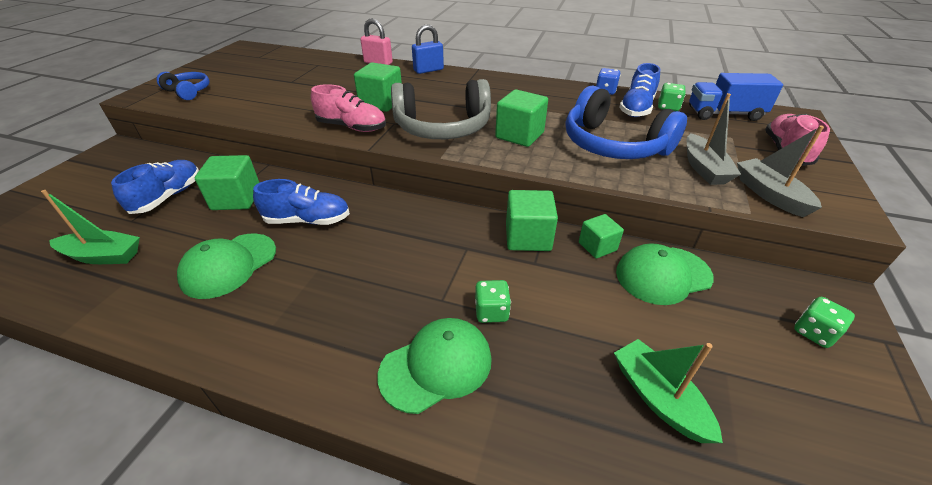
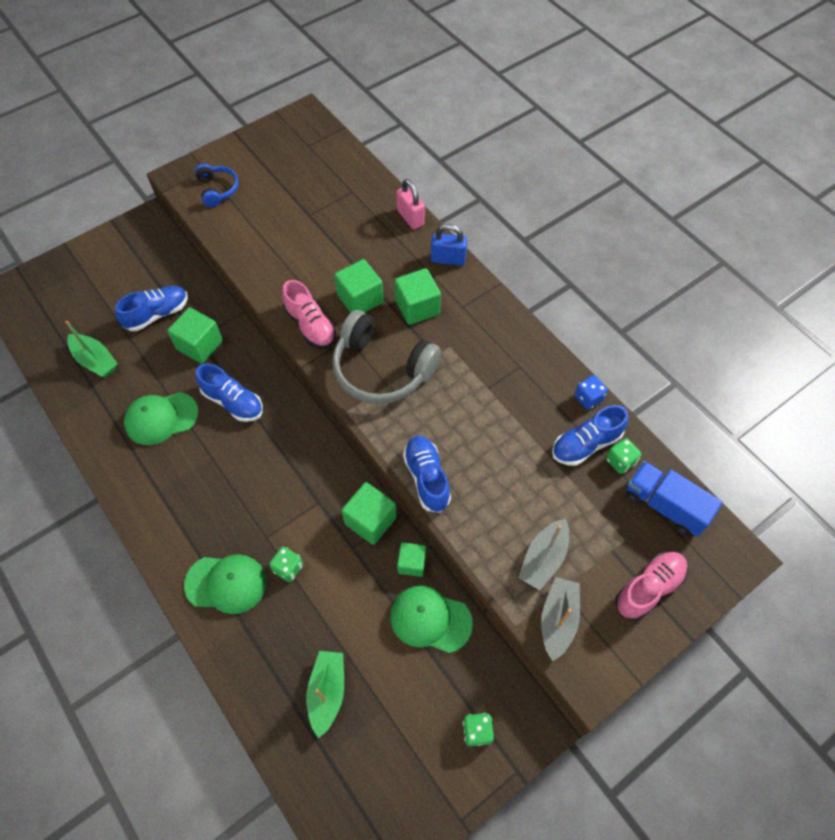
camera: 35 degrees right, 20 degrees up
green cube [495,89,548,147] -> green cube moved to [394,268,441,325]
blue headphones [566,85,687,159] -> none
none -> blue shoe [403,436,451,513]

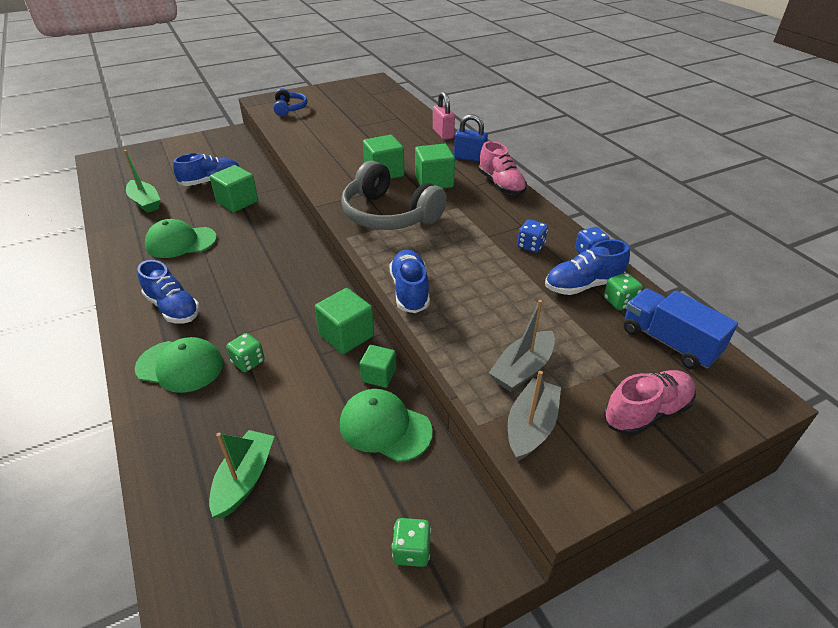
camera: 10 degrees right, 20 degrees down
blue shoe [196,363,263,422] -> blue shoe moved to [137,260,200,323]
pink shoe [282,280,336,349] -> pink shoe moved to [478,141,527,195]
none -> blue dice [517,219,548,253]

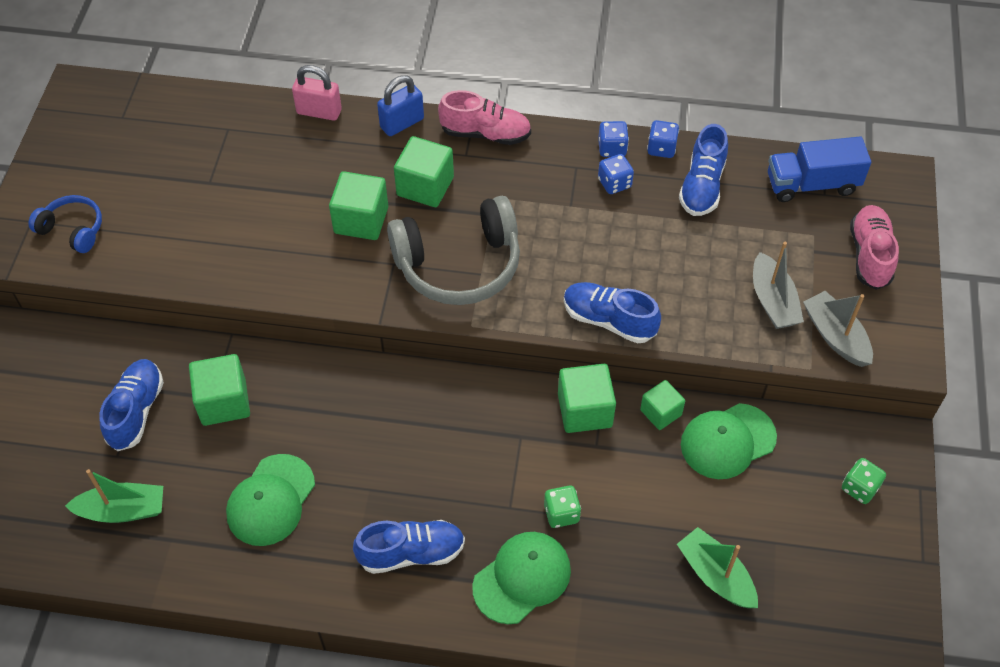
camera: 55 degrees left, 15 degrees up
green dice [604,273,643,310] -> none
none -> blue dice [598,121,629,157]

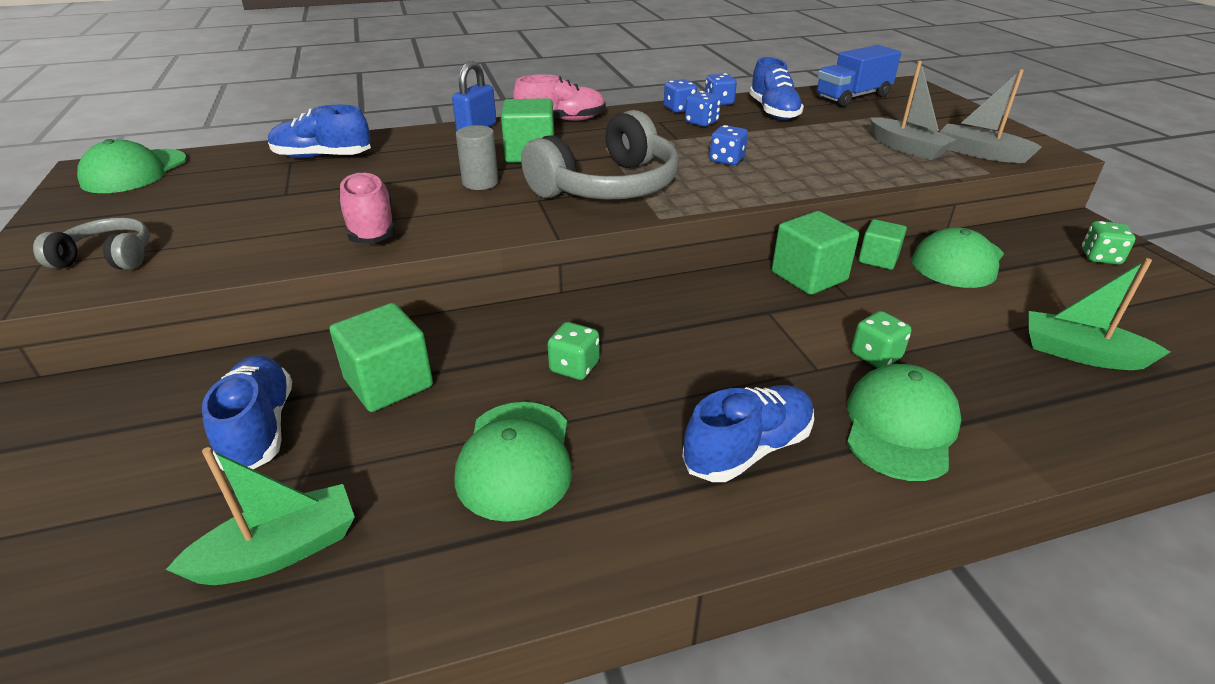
camera: 25 degrees left, 20 degrees down
blue headphones [28,195,102,253] -> grey headphones [33,217,150,270]
pink padlock [292,65,342,121] -> none
green cube [329,171,388,240] -> grey cylinder [456,125,499,190]
blue shoe [564,282,661,343] -> blue shoe moved to [268,105,371,158]
pink shoe [850,205,899,290] -> pink shoe moved to [338,171,396,244]
none -> green cap [77,139,187,193]
none -> green dice [547,322,599,380]
none -> blue dice [710,125,748,165]

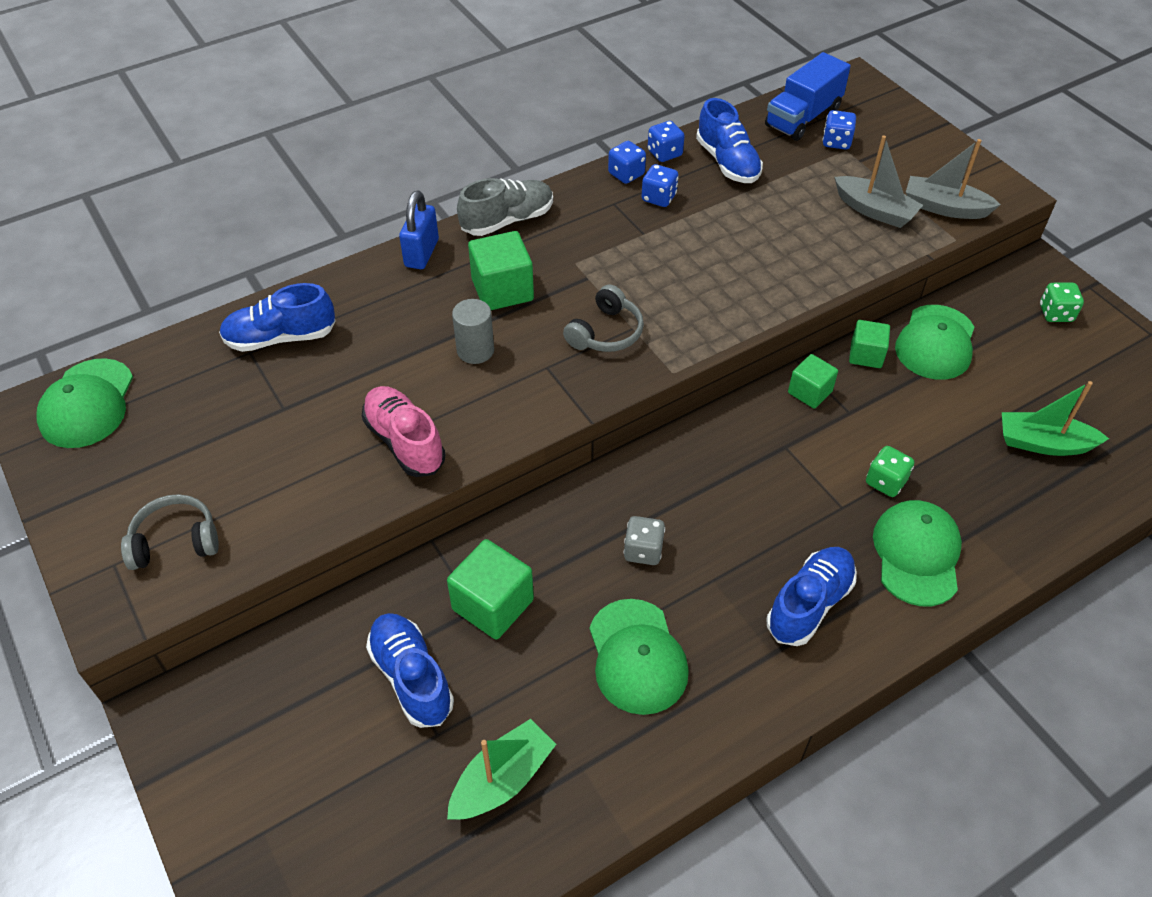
camera: 15 degrees left, 15 degrees up
pink shoe [513,74,606,121] -> grey shoe [457,178,553,236]
grey headphones [521,110,679,200] -> grey headphones [563,284,644,352], size x0.53
green dice [547,322,599,380] -> grey dice [624,516,665,565]
blue dice [710,125,748,165] -> blue dice moved to [822,110,856,150]
green cube [772,211,859,295] -> green cube [788,354,838,409], size x0.64

